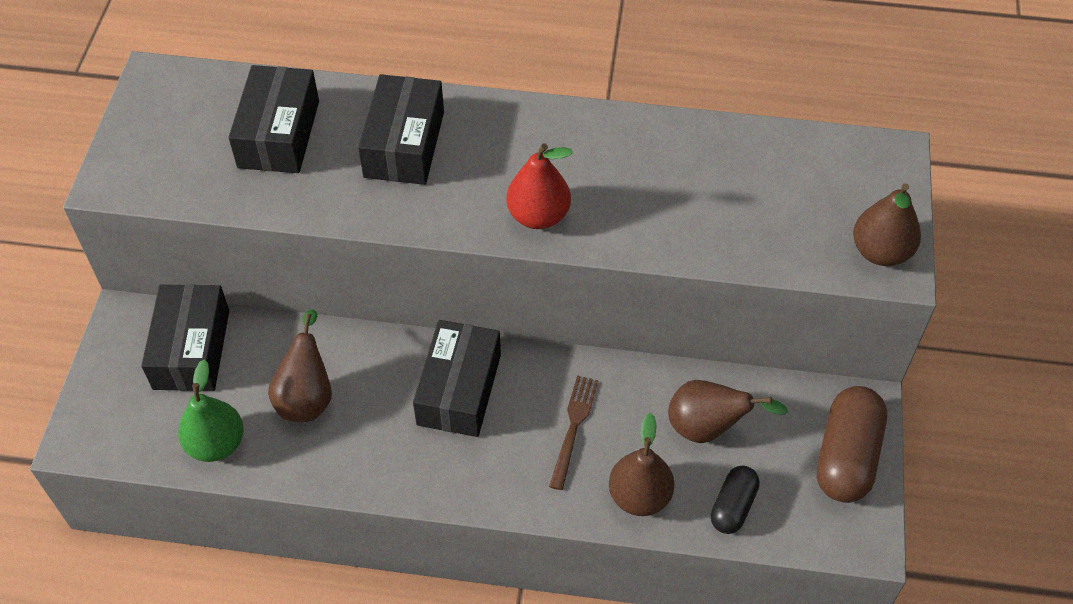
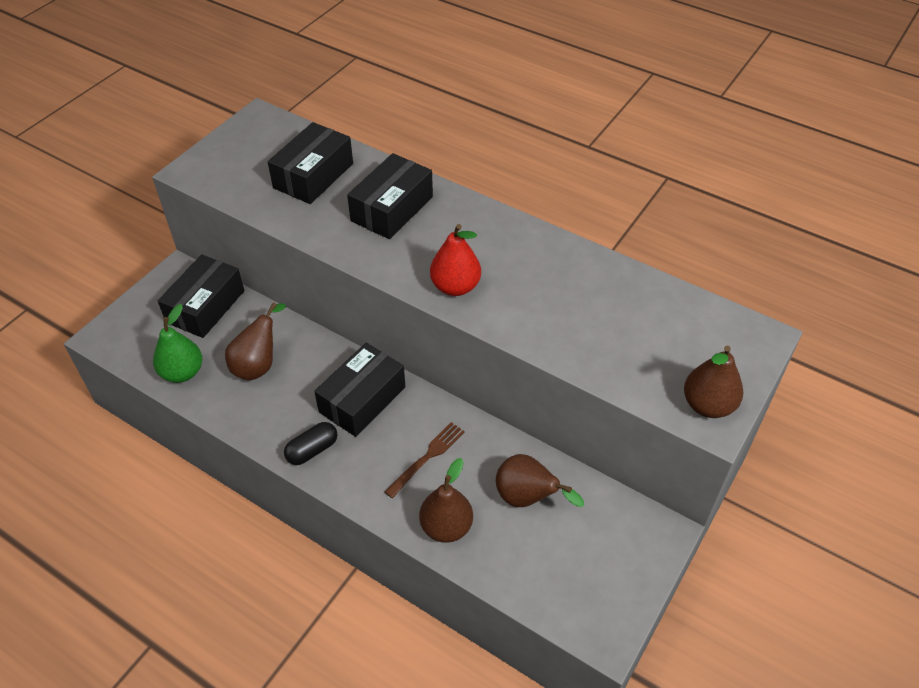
camera: 25 degrees right, 5 degrees down
black capsule [711,466,760,534] -> black capsule moved to [284,422,337,465]
brown capsule [817,386,887,503] -> none

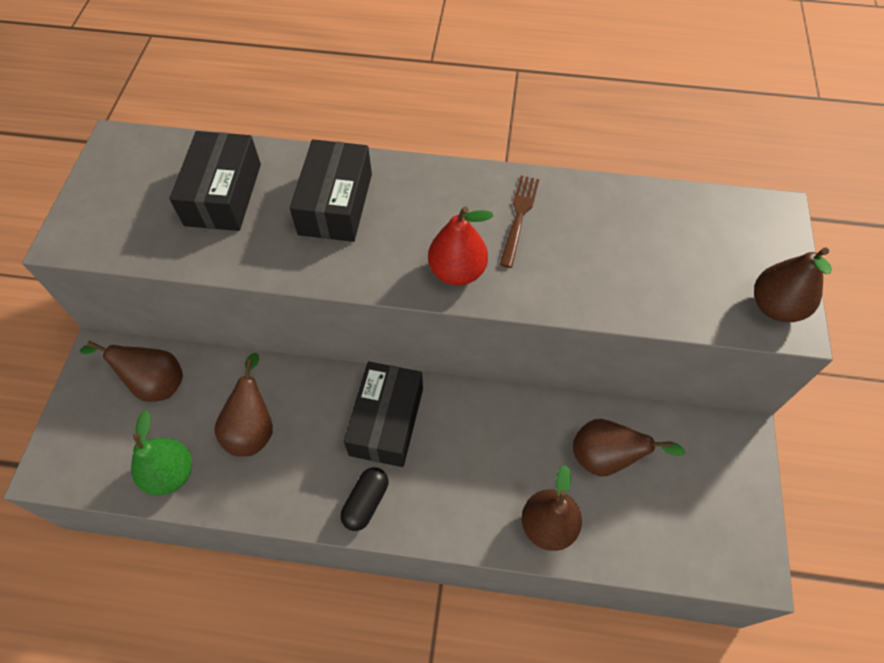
camera: 25 degrees left, 10 degrees up
black box [158,254,244,338] -> brown pear [80,341,183,402]
brown fork [385,422,465,498] -> brown fork moved to [500,176,539,268]

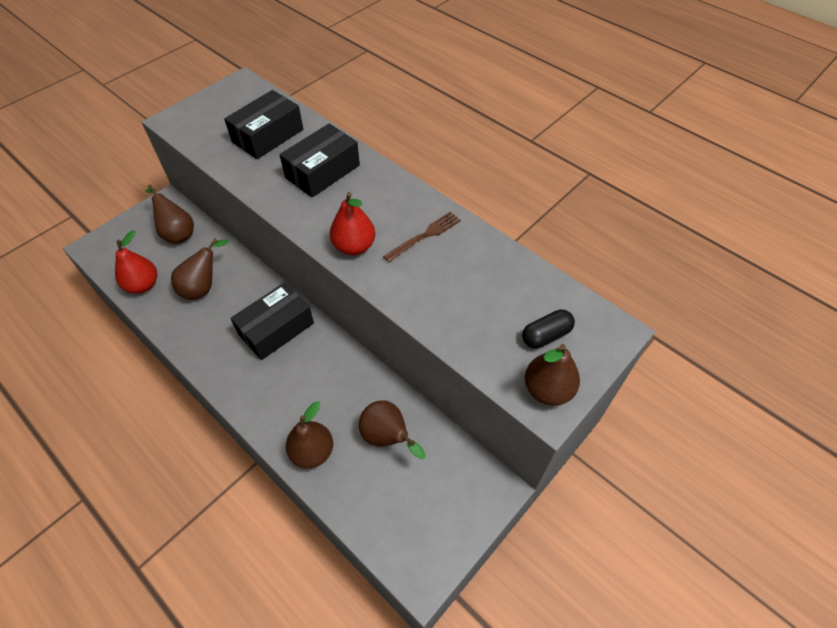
camera: 35 degrees right, 5 degrees down
green pear [131,410,192,495] -> red pear [115,230,157,294]
black capsule [341,467,388,531] -> black capsule moved to [522,309,575,348]

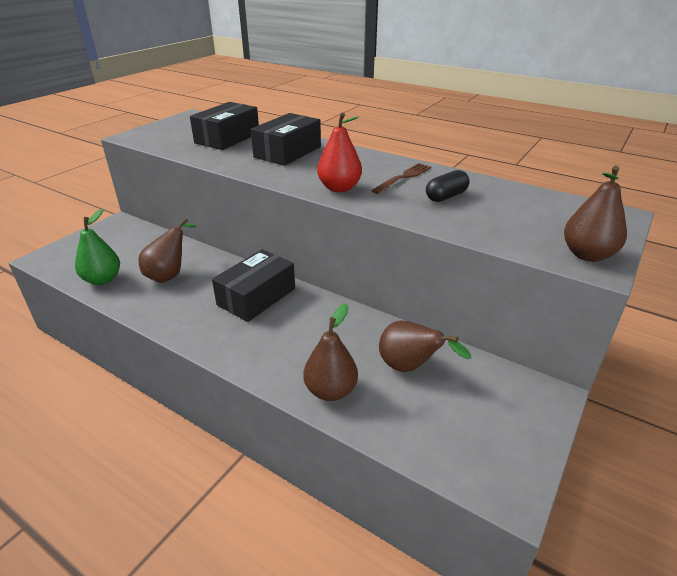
camera: 10 degrees left, 20 degrees down
red pear [115,230,157,294] -> green pear [75,209,120,285]
brown pear [146,185,194,244] -> none
black capsule [522,309,575,348] -> black capsule moved to [426,170,469,202]

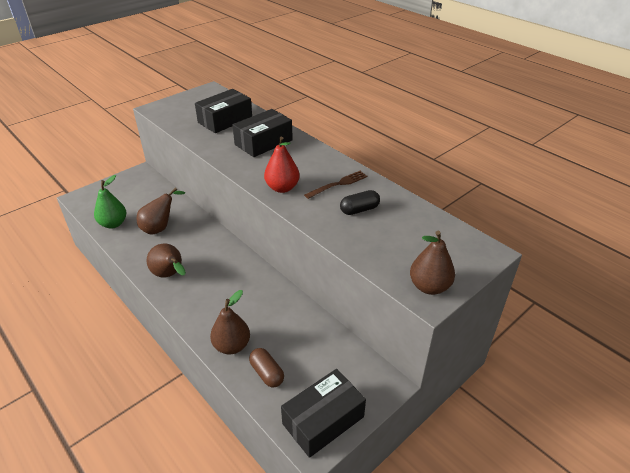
camera: 15 degrees right, 5 degrees up
black box [212,249,295,322] -> black box moved to [281,369,366,458]
brown pear [379,320,471,372] -> brown pear moved to [146,244,186,277]
none -> brown capsule [249,348,284,387]

